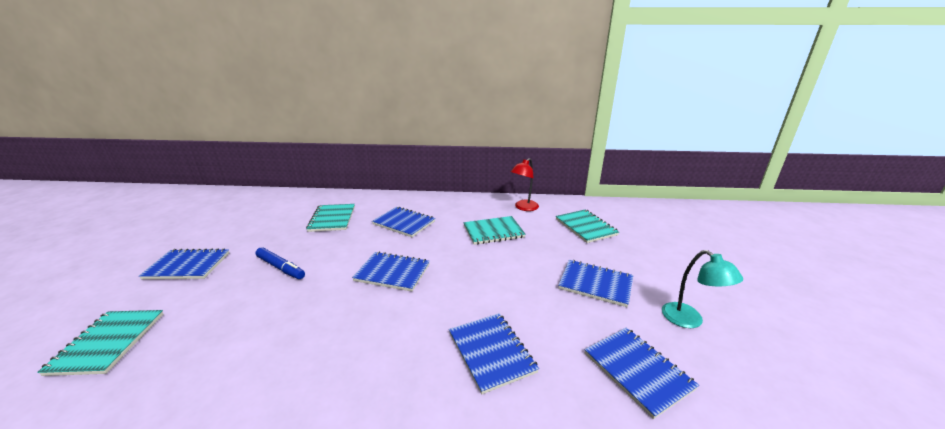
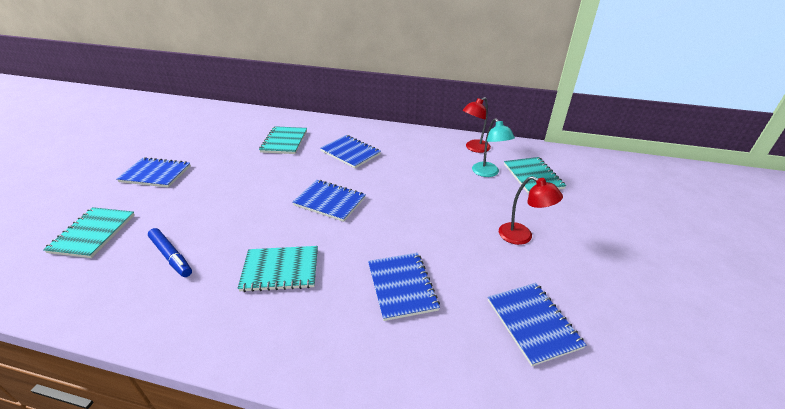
camera: 10 degrees right, 10 degrees up
blue marker [255,247,305,279] -> blue marker moved to [148,228,192,277]
turquoise notebook [464,216,526,245] -> turquoise notebook moved to [238,246,318,292]
blue notebook [558,260,633,307] -> red lamp [499,176,563,245]
turquoise lamp [662,250,743,328] -> turquoise lamp moved to [472,118,515,177]

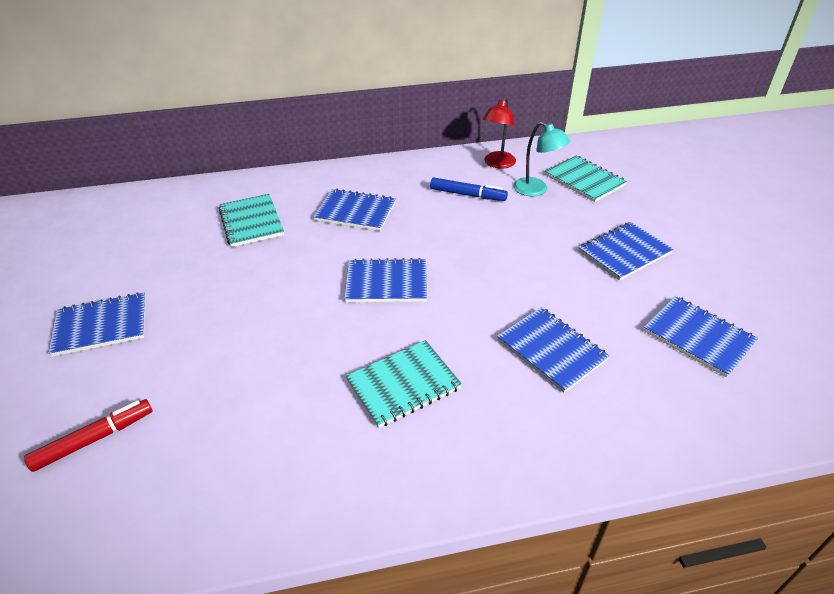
camera: 25 degrees left, 5 degrees up
turquoise notebook [43,207,135,258] -> red marker [24,399,152,472]
blue marker [148,228,192,277] -> blue marker moved to [430,177,508,201]
red lamp [499,176,563,245] -> blue notebook [579,222,674,281]

